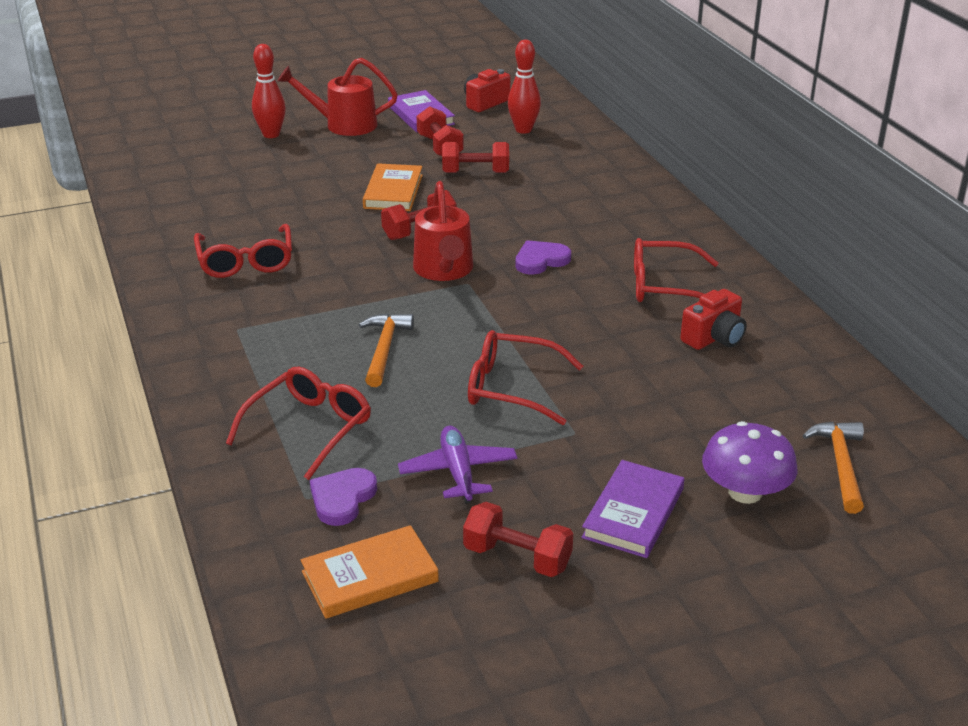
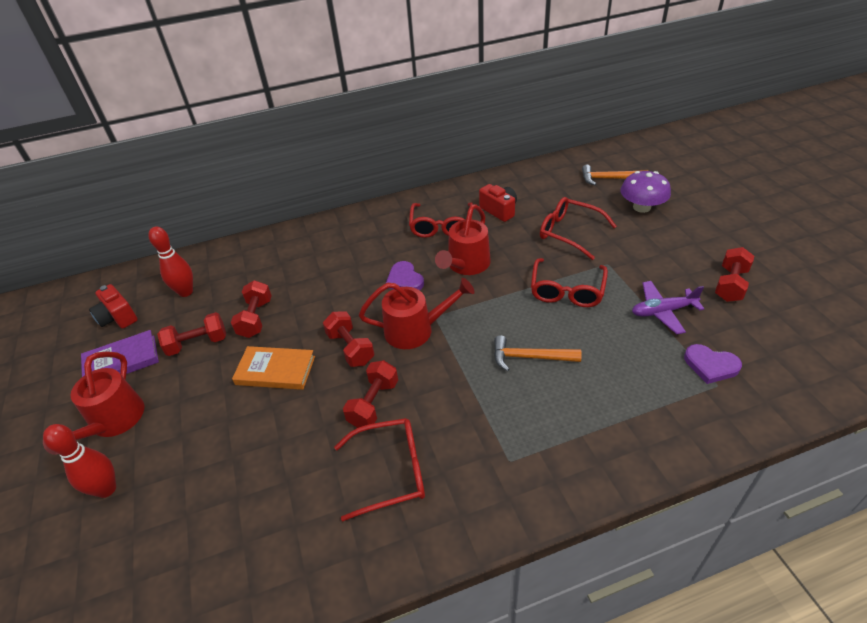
camera: 85 degrees left, 10 degrees up
red glasses [226,367,371,480] -> red glasses moved to [540,197,617,260]
orange book [301,525,439,619] -> none
purple book [582,460,684,558] -> none
none -> red dumbbell [343,360,398,428]
none -> red watering can [435,204,491,275]

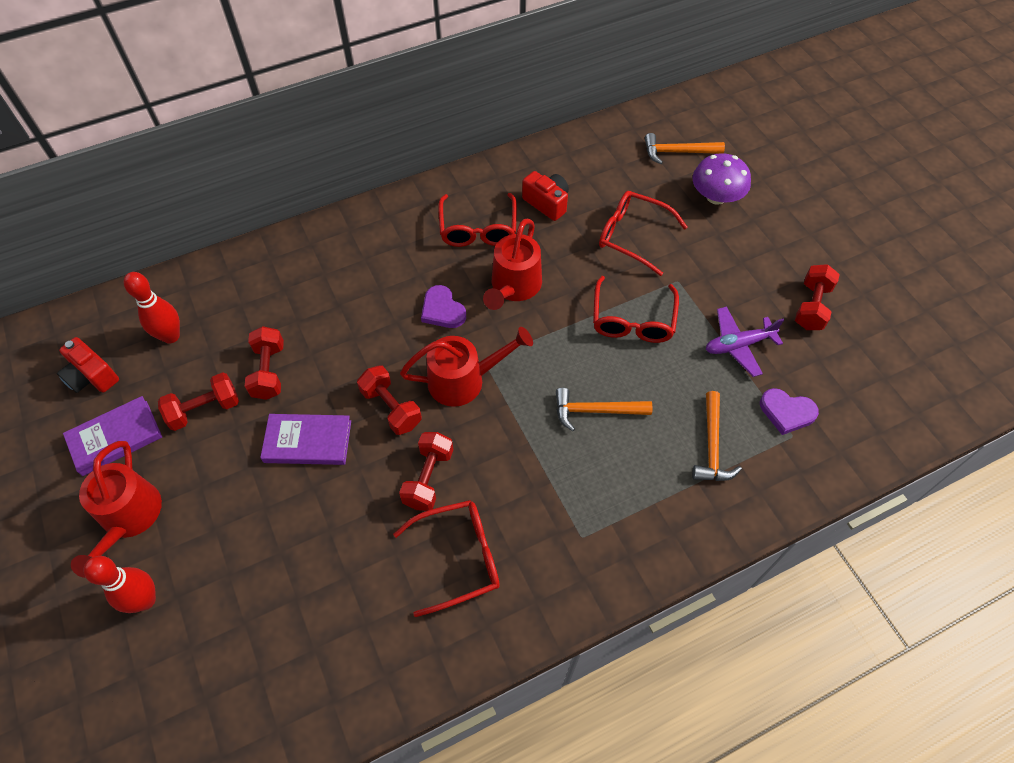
camera: 10 degrees left, 15 degrees up
orange book [232,346,315,390] -> purple book [260,414,351,465]
none -> orange hammer [692,391,742,481]

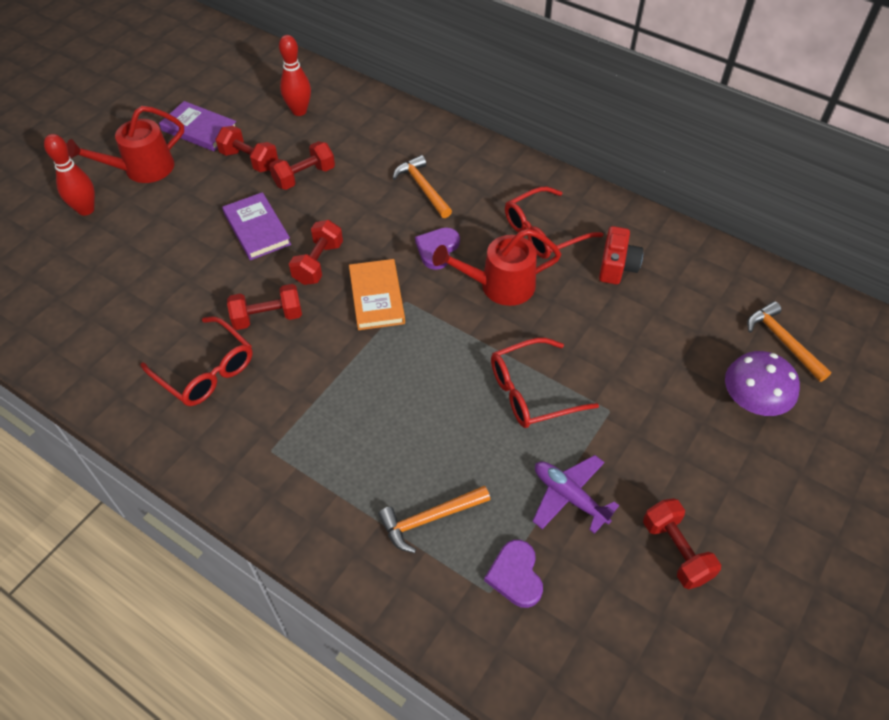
camera: 60 degrees right, 5 degrees down
red camera [57,337,119,393] -> none
red watering can [400,327,533,407] -> orange book [349,259,405,330]
orange hammer [556,388,653,431] -> orange hammer moved to [393,155,452,218]
red glasses [599,191,687,276] -> none
red dumbbell [795,264,840,330] -> red dumbbell turned 75 degrees clockwise [643,498,721,589]

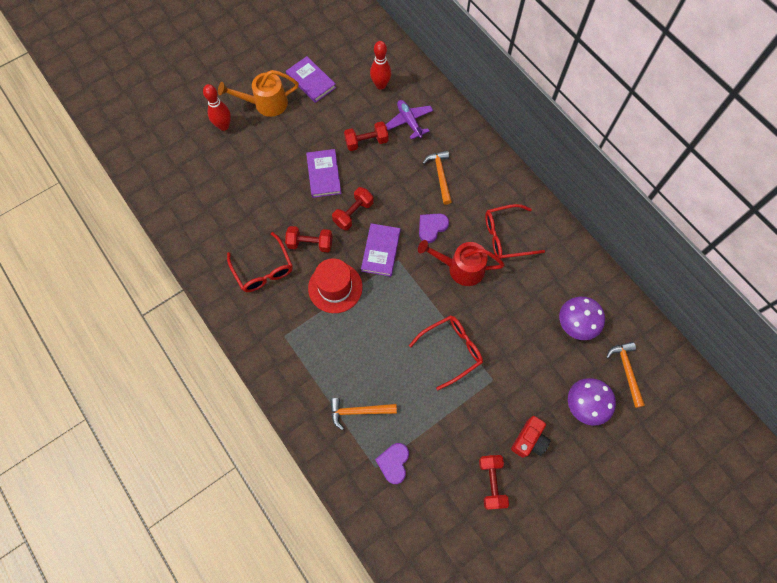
camera: 20 degrees right, 15 degrees up
red watering can [67,106,184,183] -> orange watering can [218,70,299,117]
red dumbbell [215,126,278,172] -> none
orange book [349,259,405,330] -> purple book [361,223,400,276]
red glasses [491,338,599,428] -> red glasses turned 150 degrees clockwise [409,315,483,390]
purple plane [533,455,619,534] -> purple plane moved to [386,100,433,139]
red camera [599,226,643,284] -> red camera moved to [511,416,551,458]
none -> red hat [308,258,363,313]
none -> purple mushroom [559,297,605,340]

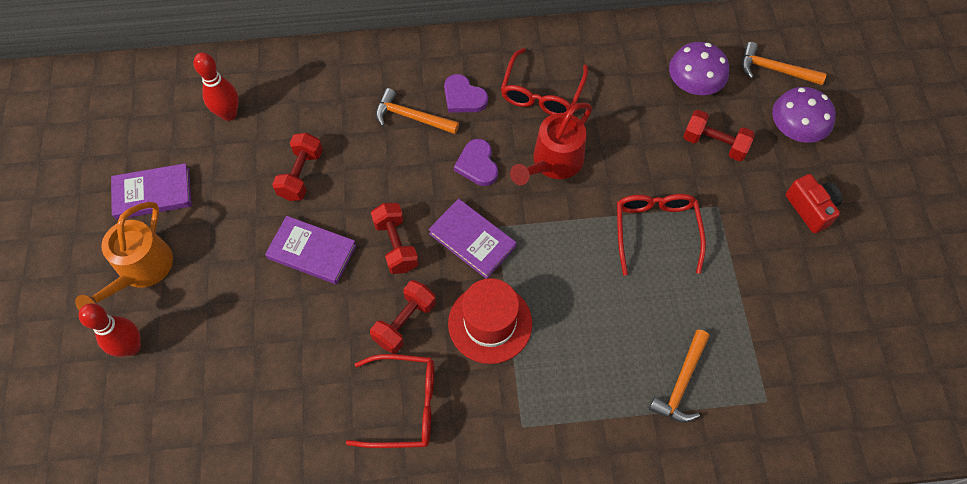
camera: 60 degrees left, 5 degrees down
purple heart [375,443,409,484] -> purple heart moved to [444,74,488,112]
purple plane [386,100,433,139] -> none
red dumbbell [479,455,509,510] -> red dumbbell moved to [683,110,755,162]

